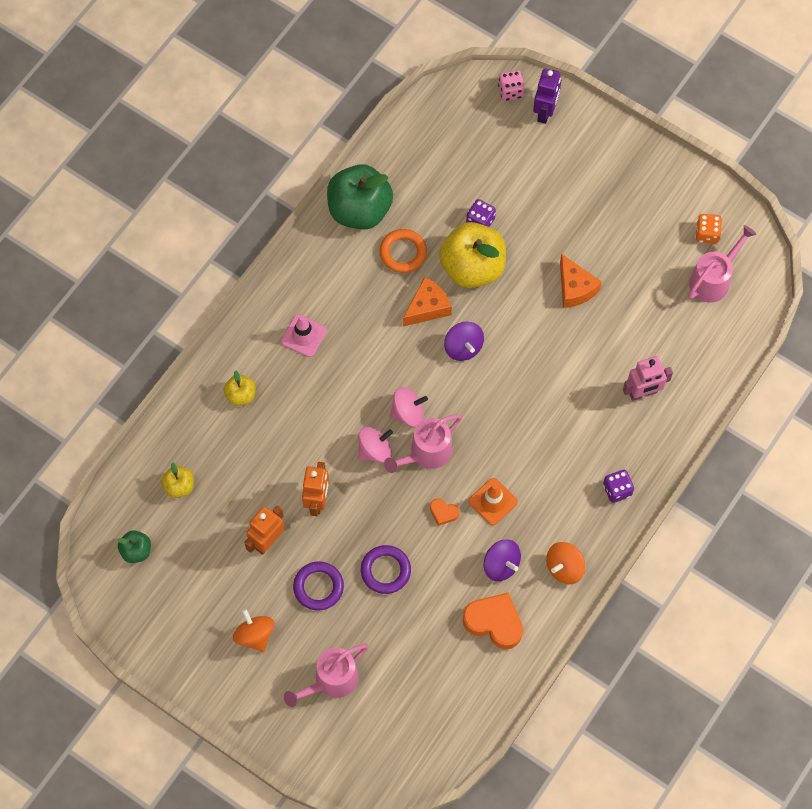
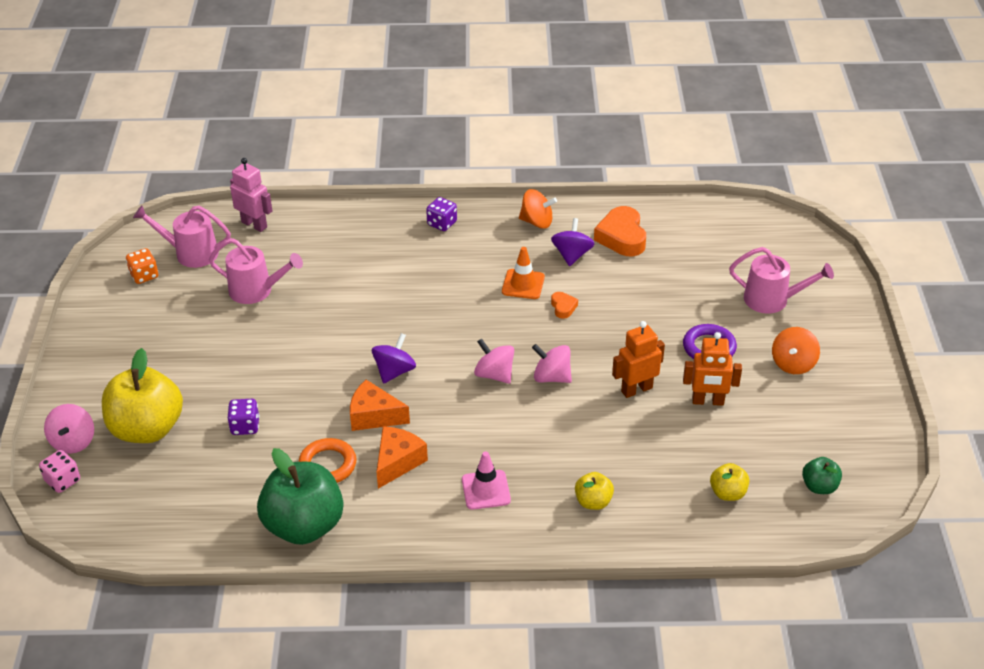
camera: 125 degrees left, 25 degrees down
purple ring [361,545,411,594] -> none
pink watering can [384,414,462,473] -> pink watering can moved to [209,238,303,304]
yellow apple [439,222,506,288] -> yellow apple moved to [102,348,183,443]
purple robot [533,69,561,124] -> pink spinning top [44,404,94,454]
orange cheese [560,254,602,308] -> orange cheese moved to [376,426,428,489]
pink robot [623,356,673,401] -> pink robot moved to [230,158,272,232]

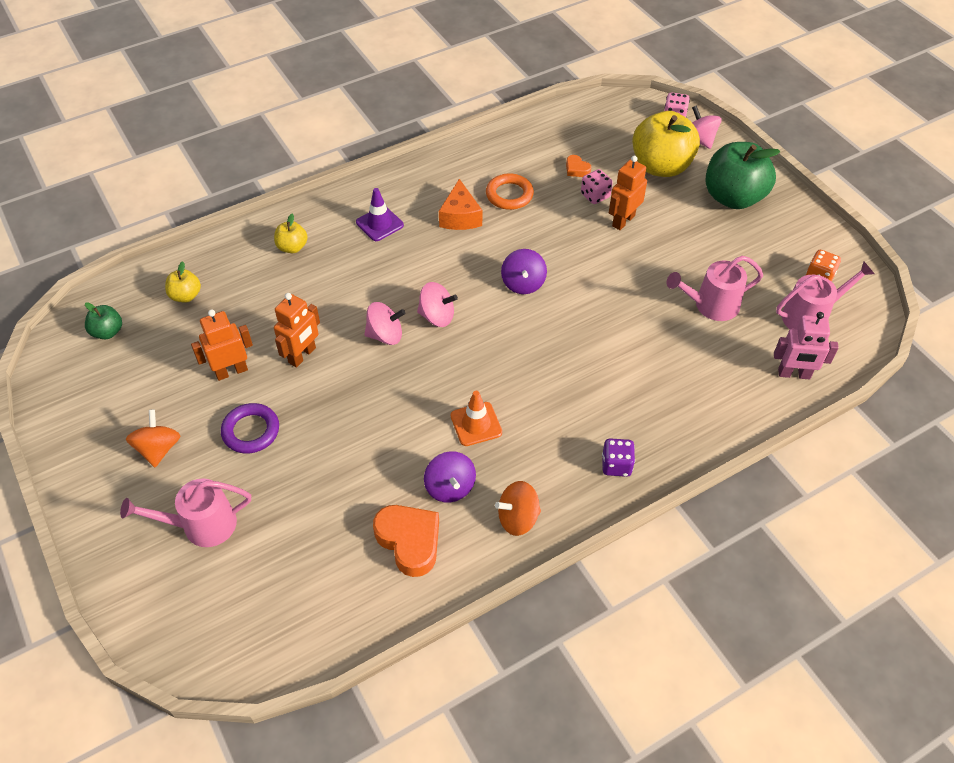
camera: 150 degrees right, 10 degrees up
purple dice [228,399,260,435] -> pink dice [581,169,613,204]
green apple [257,448,344,545] -> green apple moved to [705,142,780,209]
orange cheese [350,380,410,431] -> none
pink traffic cone [462,451,511,510] -> purple traffic cone [356,188,404,241]
orange heart [551,292,578,319] -> orange heart moved to [566,155,591,177]
none -> orange robot [609,156,647,230]

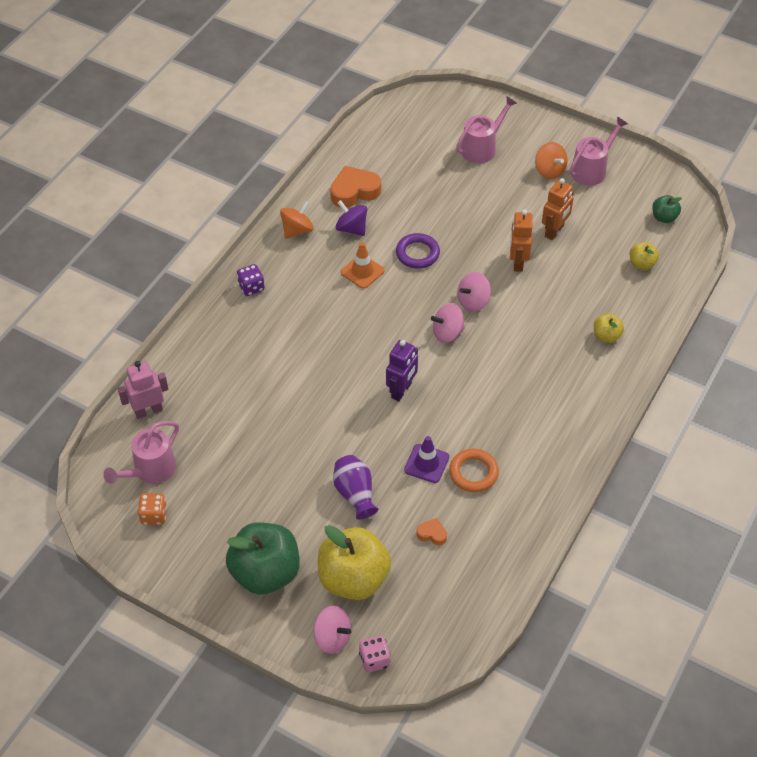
camera: 150 degrees right, 0 degrees up
purple ring [221,403,279,454] -> purple ring moved to [396,233,440,269]
purple traffic cone [356,188,404,241] -> purple traffic cone moved to [404,436,449,483]
orange heart [373,505,439,577] -> orange heart turned 135 degrees clockwise [330,166,381,208]
orange cheese [439,179,482,230] -> none
purple spinning top [501,249,547,294] -> purple robot [386,340,418,401]
pink dice [581,169,613,204] -> none
orange robot [609,156,647,230] -> purple vase [333,455,378,520]
pink watering can [667,256,763,321] -> pink watering can moved to [569,117,628,186]

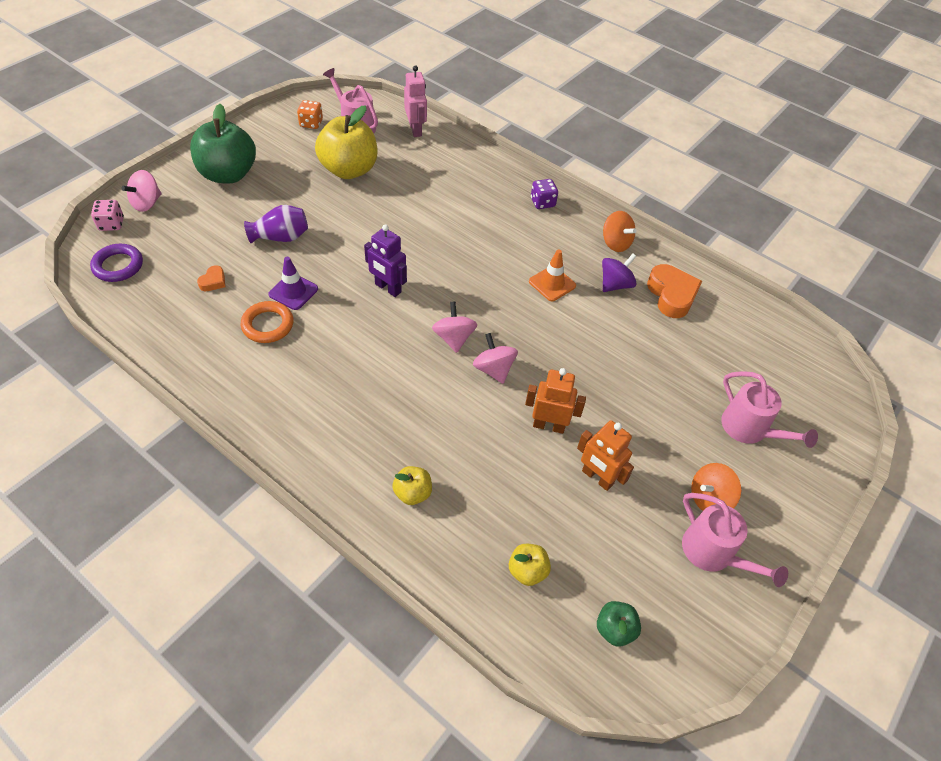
camera: 95 degrees right, 0 degrees up
yellow apple [318,525,391,600] -> yellow apple moved to [315,106,377,179]
purple ring [396,233,440,269] -> purple ring moved to [90,244,143,282]

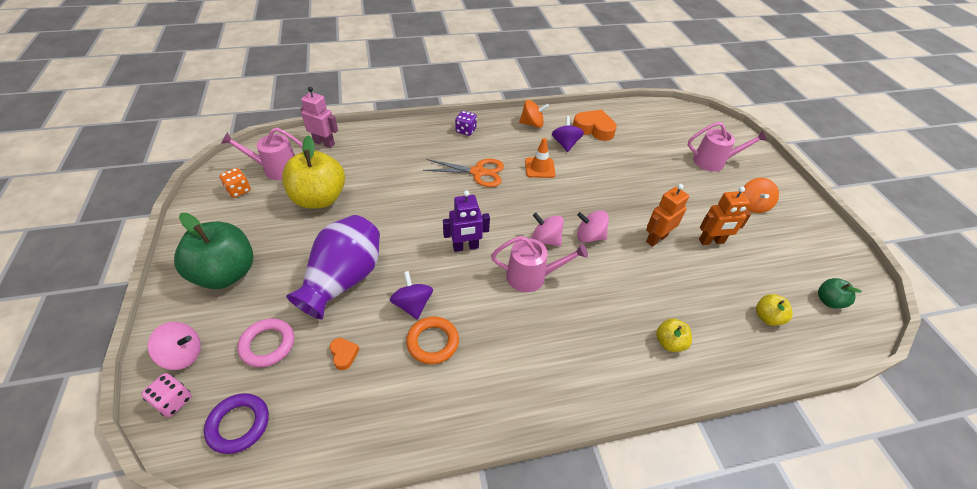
camera: 50 degrees left, 5 degrees down
pink spinning top [121,170,162,212] -> pink spinning top turned 75 degrees counterclockwise [148,322,201,370]
purple vase [244,205,308,244] -> purple vase [286,215,380,320], size x1.70
purple traffic cone [268,257,318,310] -> purple spinning top [390,271,433,320]
pink watering can [682,493,788,587] -> pink watering can moved to [491,236,588,292]
none -> pink ring [237,318,294,367]
none -> orange scissors [423,159,504,187]

